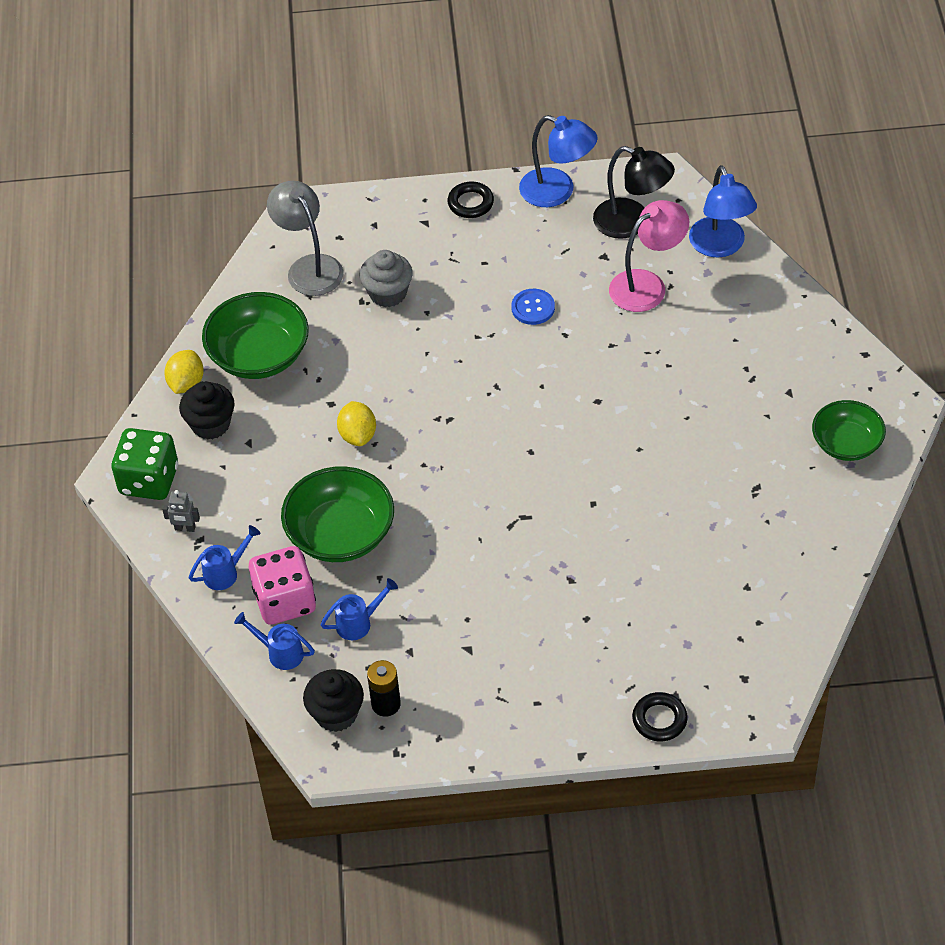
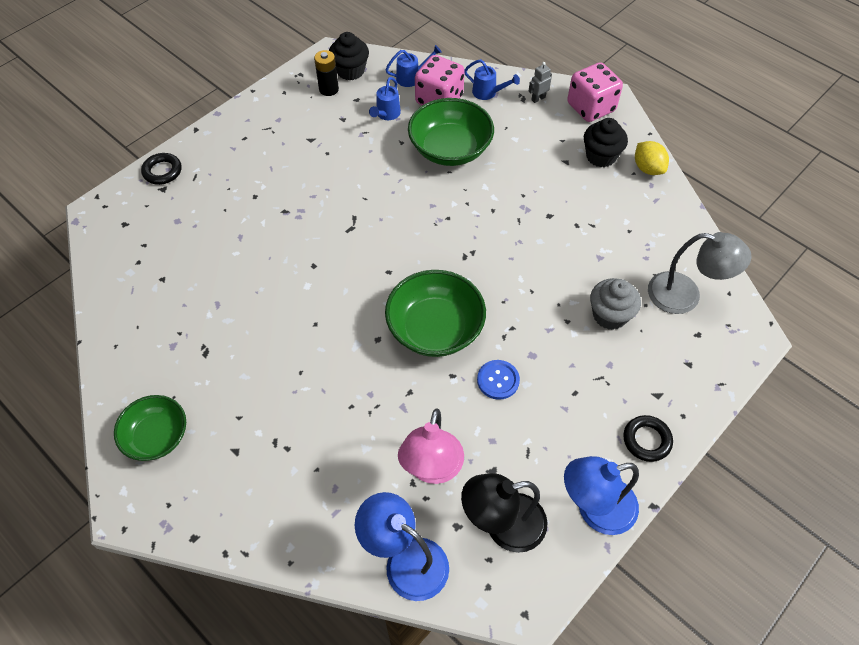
camera: 135 degrees right, 5 degrees up
green dice [112,428,178,500] -> pink dice [567,62,623,122]
blue watering can [189,525,261,590] -> blue watering can turned 75 degrees counterclockwise [464,59,520,100]
green bowl [202,292,309,379] -> green bowl moved to [385,270,486,357]
yellow lemon [337,401,376,446] -> none

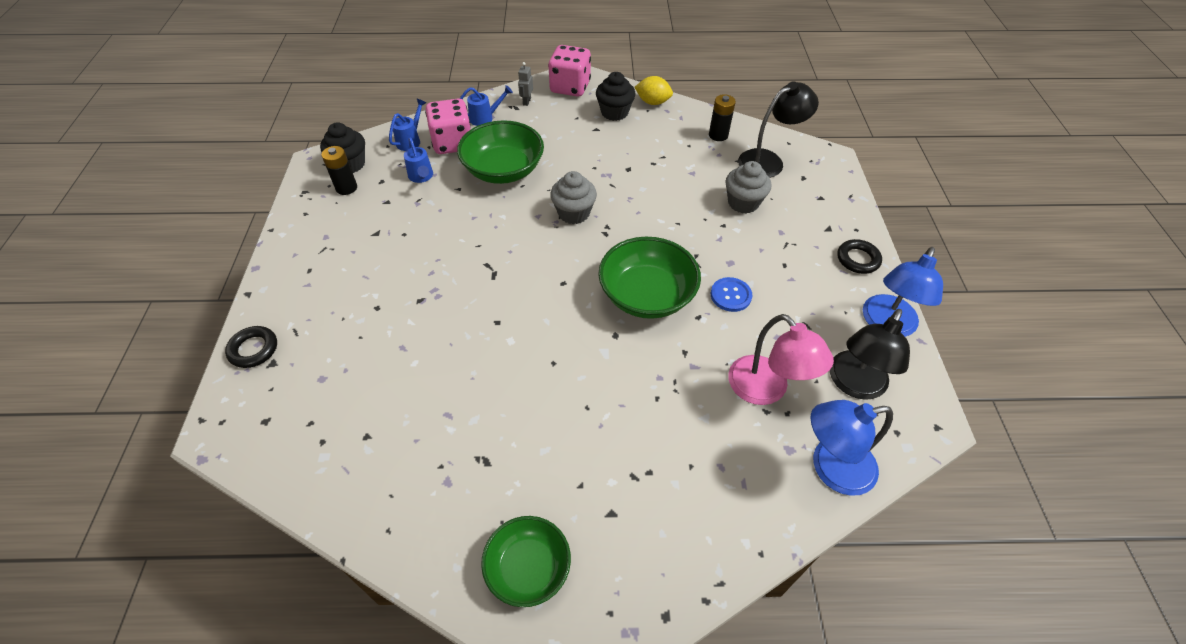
camera: 45 degrees left, 5 degrees down
grey lamp [648,232,752,314] -> black lamp [738,81,819,178]
none -> grey cupcake [550,171,597,224]
none -> black battery [709,94,736,141]

